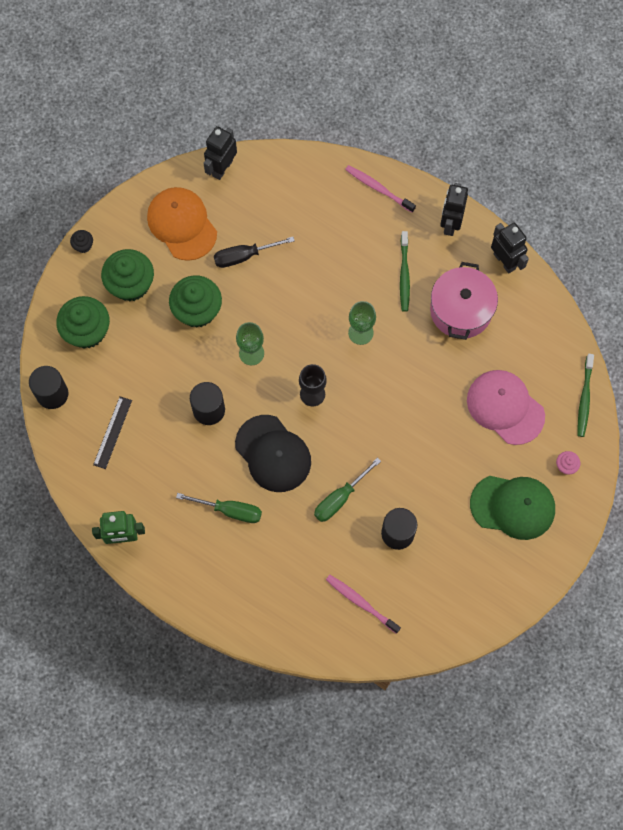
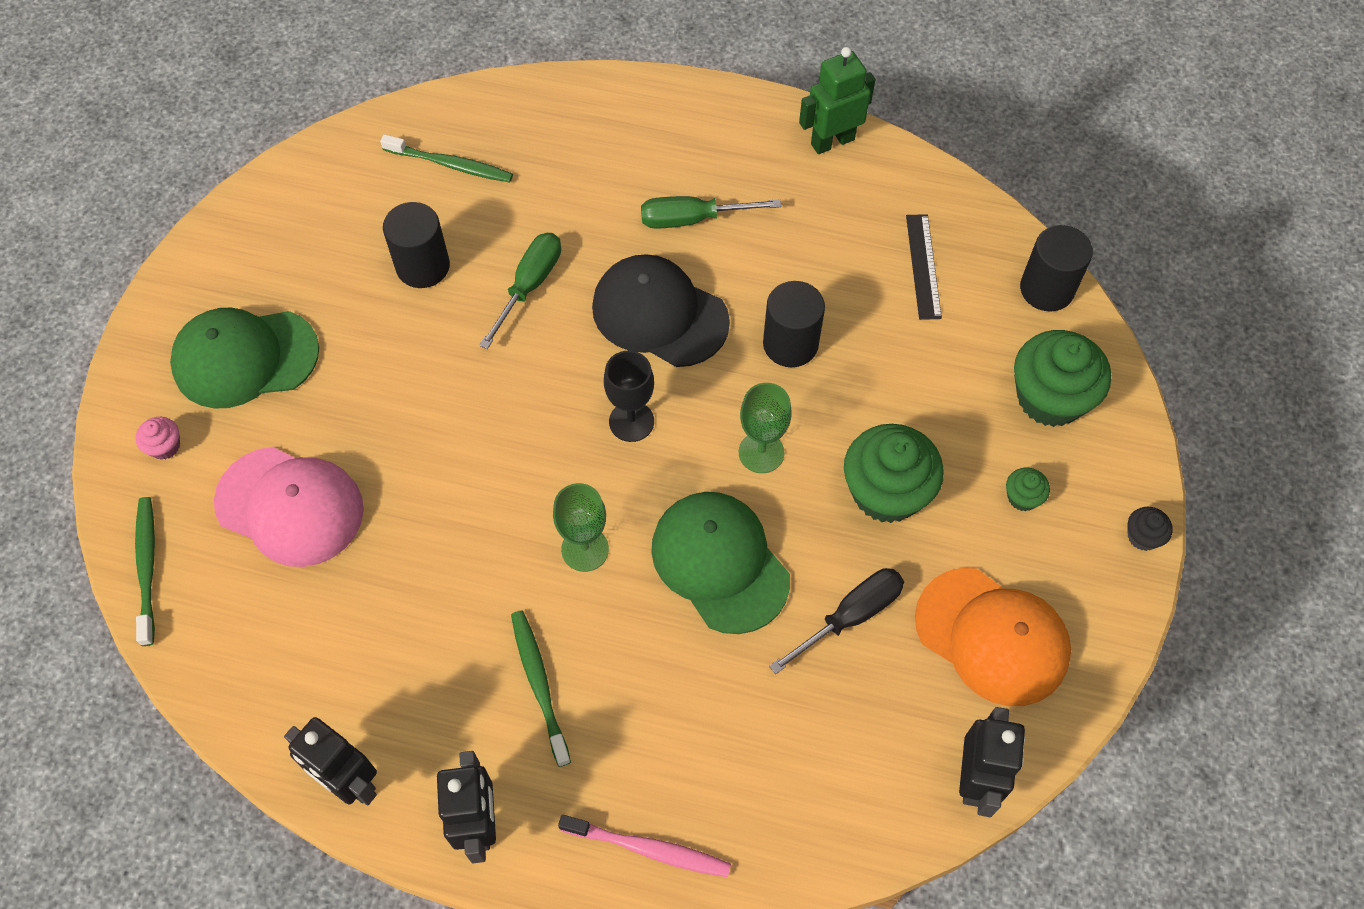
camera: 160 degrees right, 10 degrees down
green cupcake [101,249,154,302] -> green cupcake [1006,468,1050,511], size x0.44
pink toothbrush [326,575,401,634] -> green toothbrush [380,134,513,183]
pink pot [430,262,498,340] -> none
none -> green cap [651,492,790,634]

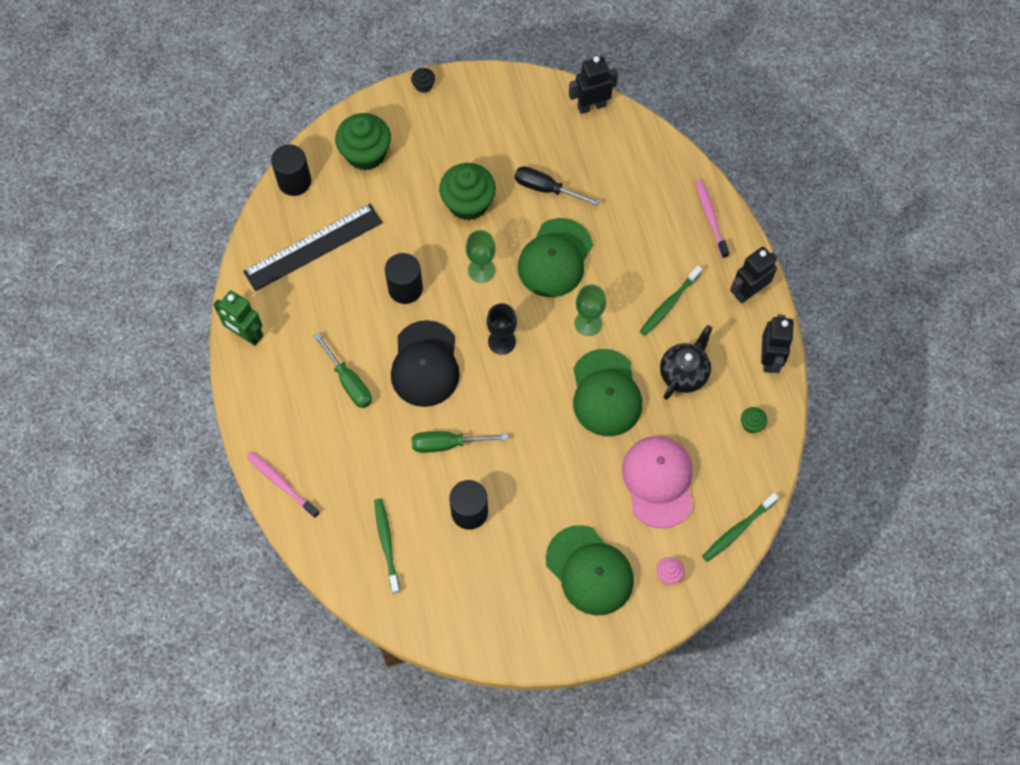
camera: 120 degrees left, 5 degrees up
black ruler [906,214,942,320] -> black ruler [243,204,383,291], size x1.82
orange cap [915,568,1071,706] -> none
green cupcake [1006,468,1050,511] -> green cupcake moved to [741,407,767,433]
none -> pink toothbrush [246,451,320,518]
none -> green cap [573,349,642,436]
none -> black teapot [660,325,712,400]

